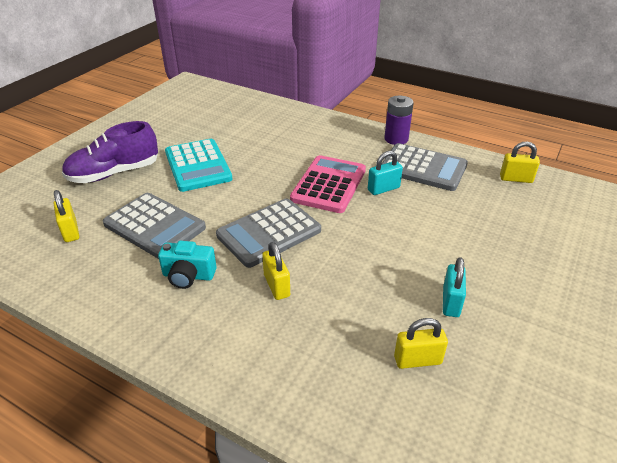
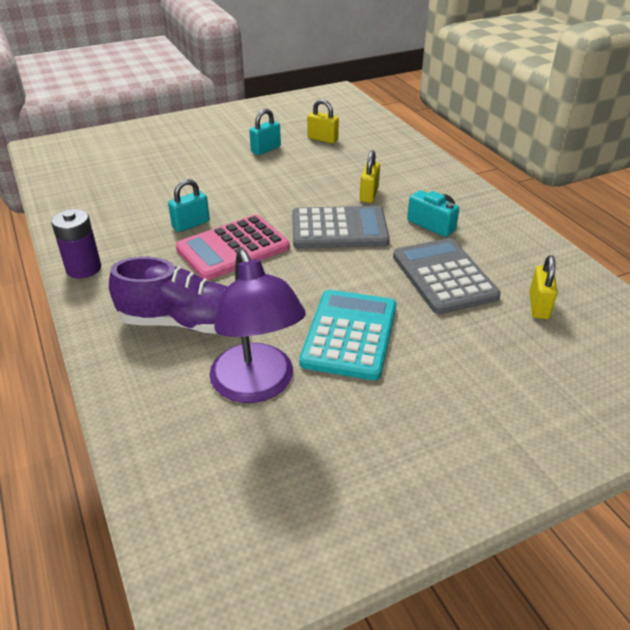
camera: 145 degrees left, 0 degrees up
purple shoe [62,121,158,183] -> purple shoe moved to [109,257,228,334]
turquoise padlock [368,151,403,195] -> turquoise padlock turned 45 degrees counterclockwise [168,179,210,232]
grey calculator [381,143,468,191] -> none
yellow padlock [500,141,540,183] -> none
none -> purple lamp [209,250,305,403]

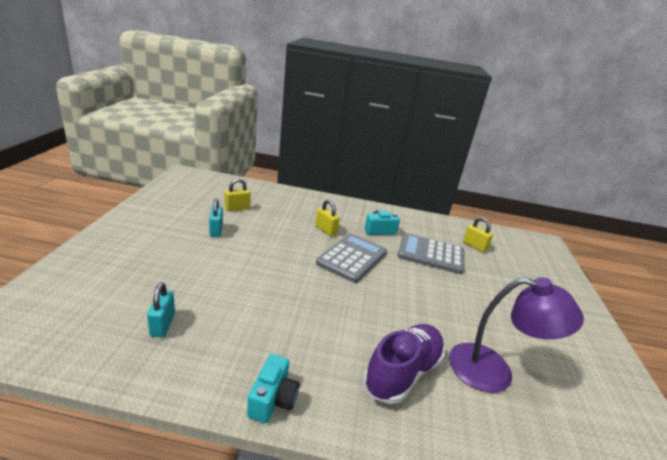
camera: 60 degrees left, 10 degrees down
purple battery [51,209,101,279] -> turquoise camera [247,354,300,423]
turquoise padlock [168,179,210,232] -> turquoise padlock moved to [147,283,175,337]
pink calculator [176,215,290,280] -> none
turquoise calculator [299,290,396,380] -> none

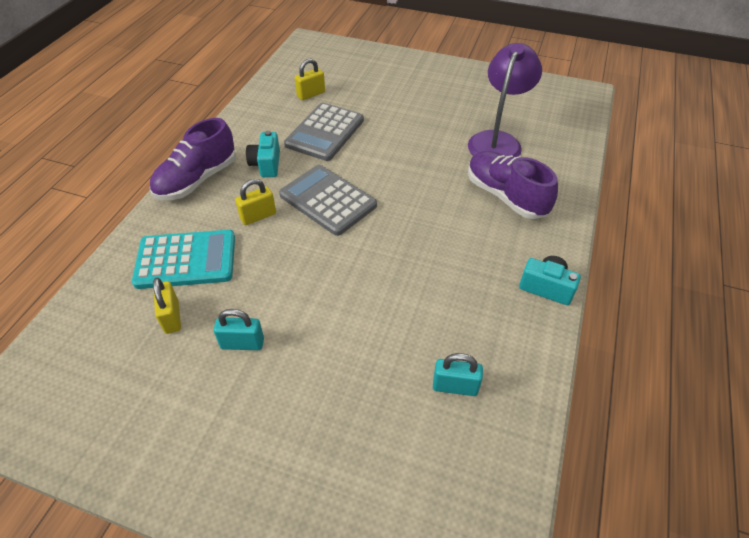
camera: 75 degrees left, 20 degrees up
none -> turquoise calculator [132,230,235,289]
none -> purple shoe [150,118,236,200]

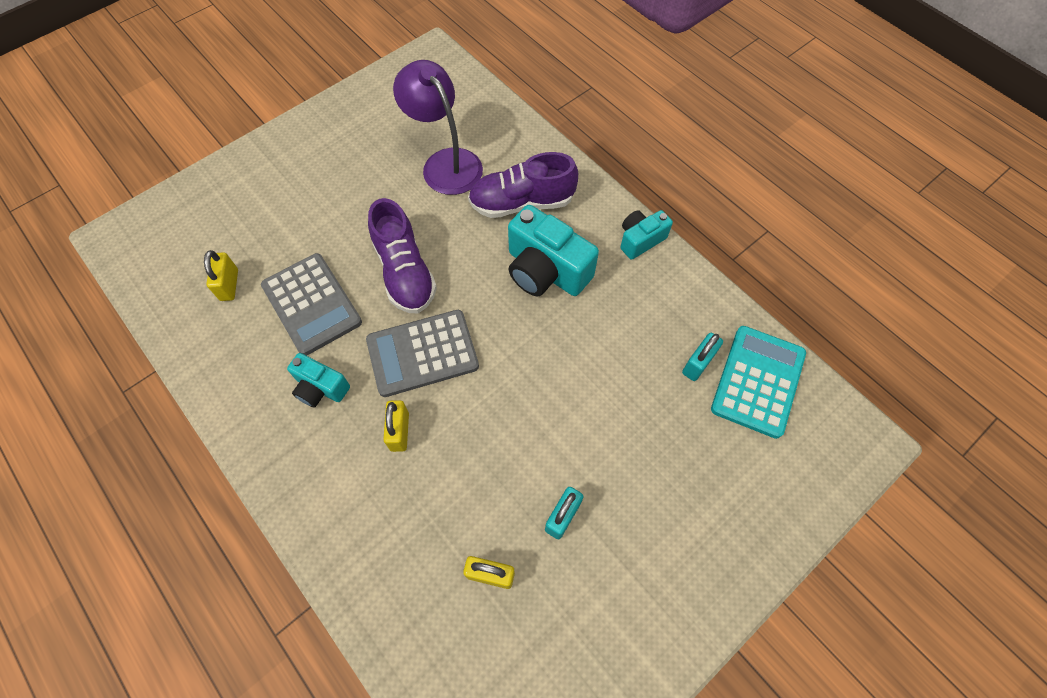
camera: 60 degrees left, 15 degrees up
turquoise calculator [132,230,235,289] -> turquoise calculator moved to [711,326,806,439]
purple shoe [150,118,236,200] -> purple shoe moved to [368,198,437,313]
none -> turquoise camera [508,205,599,296]

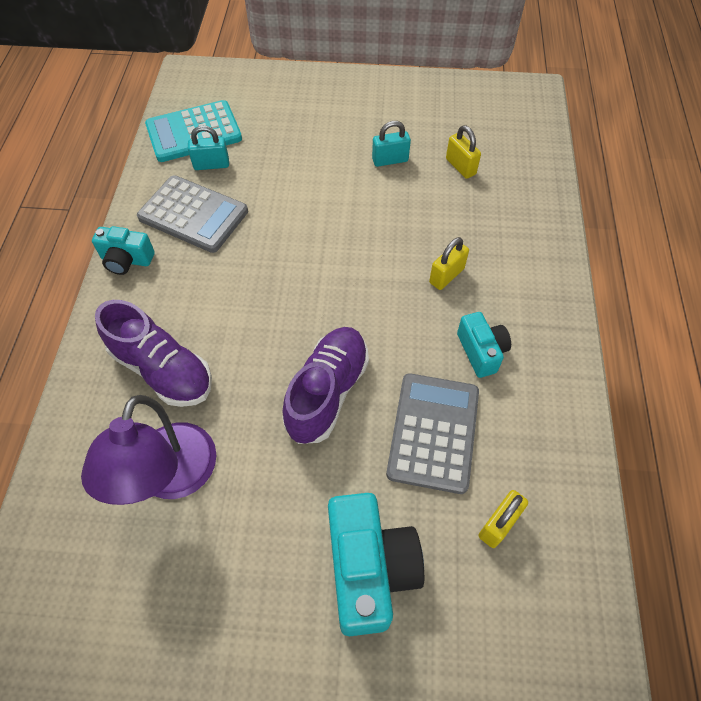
camera: 135 degrees left, 5 degrees down
grey calculator [366,310,479,397] -> grey calculator moved to [137,175,248,253]
turquoise camera [508,205,599,296] -> turquoise camera moved to [328,493,424,636]

